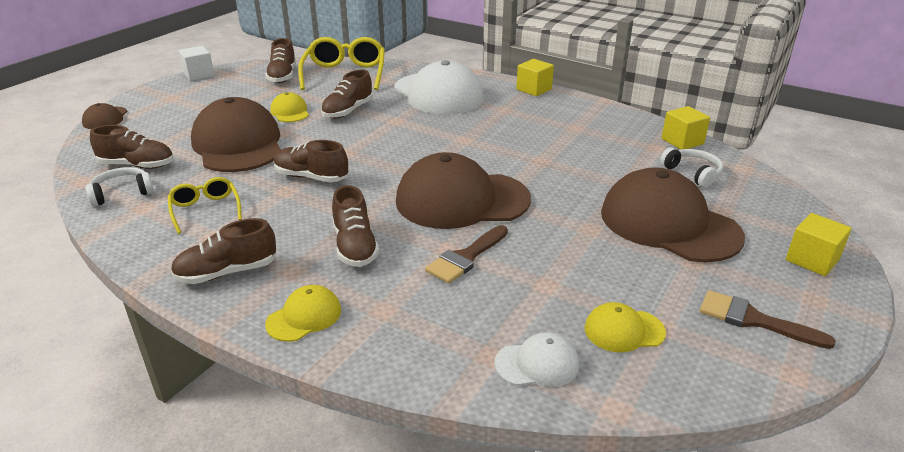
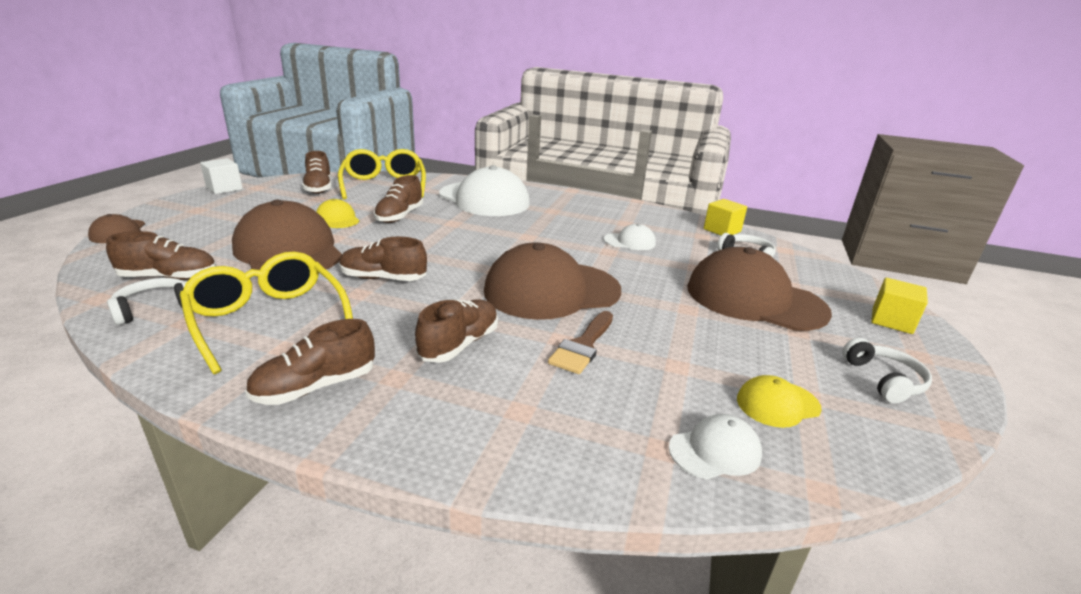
camera: 15 degrees left, 5 degrees down
yellow glasses [168,177,242,234] -> yellow glasses [179,252,353,374], size x1.78
yellow cap [265,285,341,342] -> none
brown shoe [332,185,379,267] -> brown shoe turned 120 degrees counterclockwise [415,299,498,363]
yellow cube [516,59,554,96] -> none
brown brush [700,290,836,349] -> white headphones [842,338,932,403]
none -> white cap [604,224,656,250]

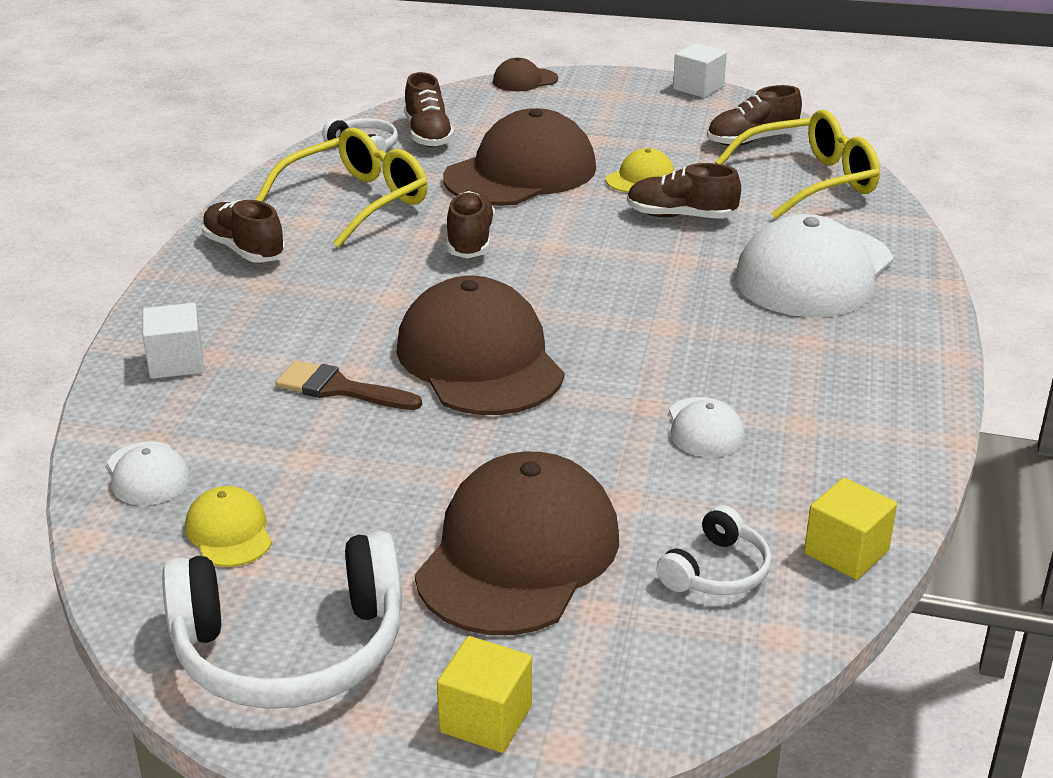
camera: 85 degrees right, 5 degrees up
brown shoe [415,299,498,363] -> none
white headphones [842,338,932,403] -> white headphones [162,531,402,709], size x2.02
none -> white cube [142,303,204,379]

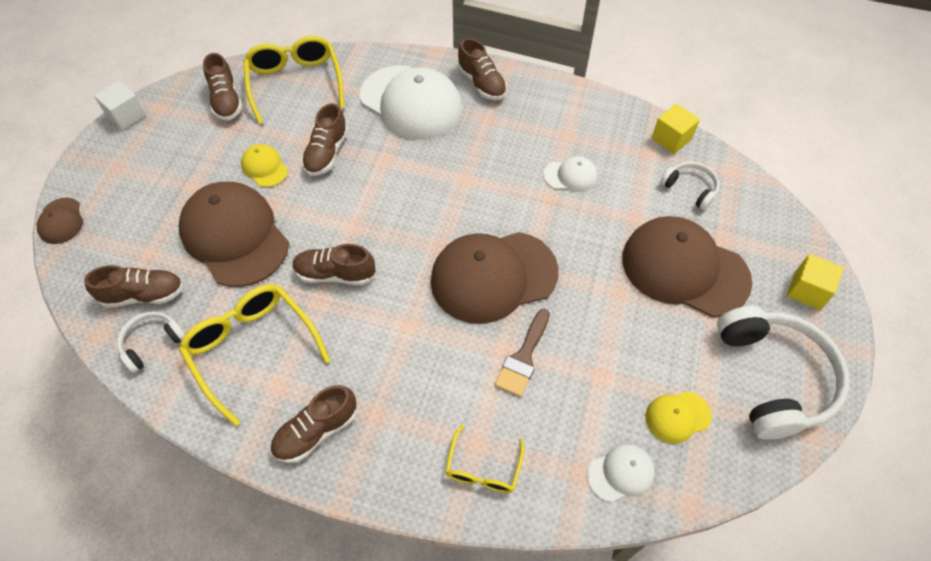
camera: 85 degrees left, 25 degrees up
white cube [142,303,204,379] -> yellow glasses [445,424,524,493]
none -> brown shoe [458,38,507,100]

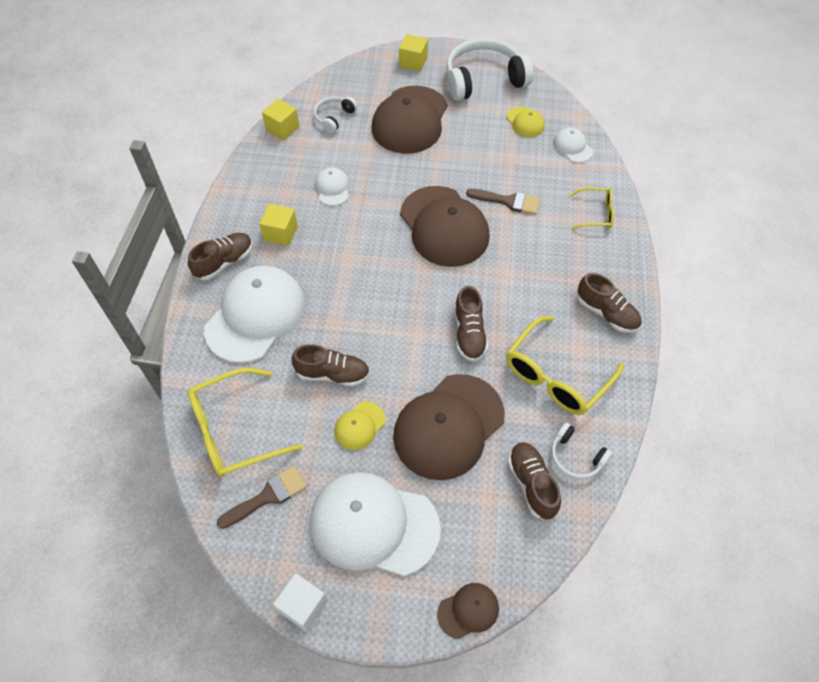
camera: 100 degrees left, 0 degrees up
brown shoe [203,53,242,121] -> brown brush [217,466,307,529]
none -> yellow cube [259,204,298,246]
none -> white cap [310,472,441,576]

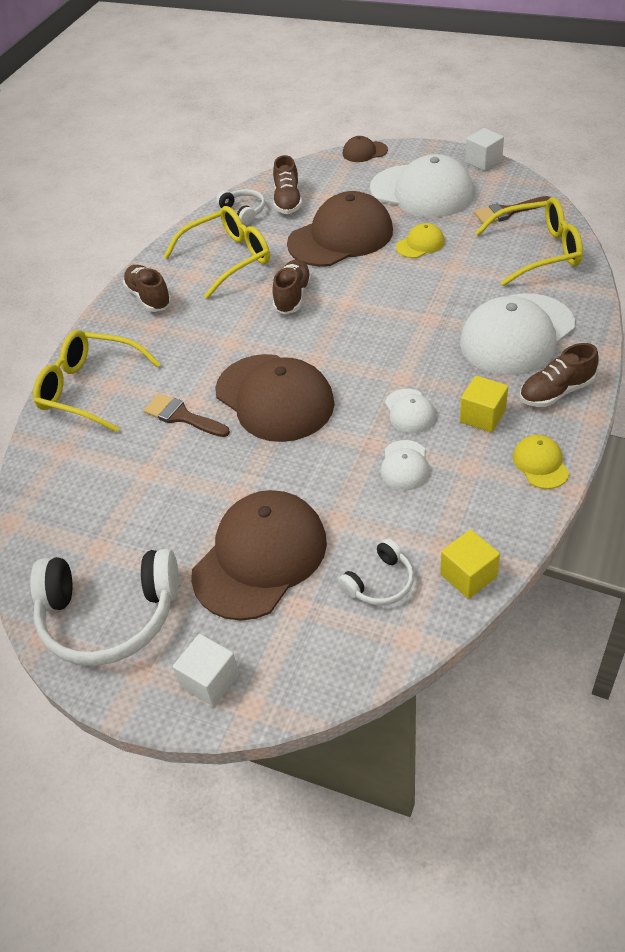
camera: 160 degrees left, 10 degrees down
brown shoe [292,344,370,387] -> none
yellow cube [399,34,428,72] -> white cube [173,634,239,707]
brown cap [400,186,490,267] -> brown cap turned 150 degrees clockwise [215,354,335,442]
yellow cap [507,107,545,137] -> yellow cap moved to [513,435,569,489]
white cap [553,128,593,163] -> white cap moved to [385,389,436,433]
yellow glasses [569,187,614,229] -> yellow glasses [33,330,161,432], size x1.78

